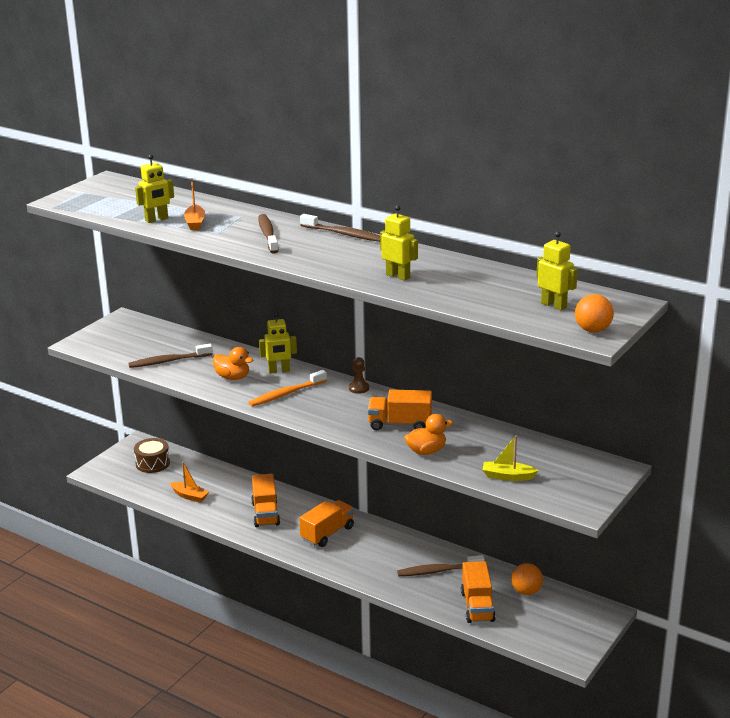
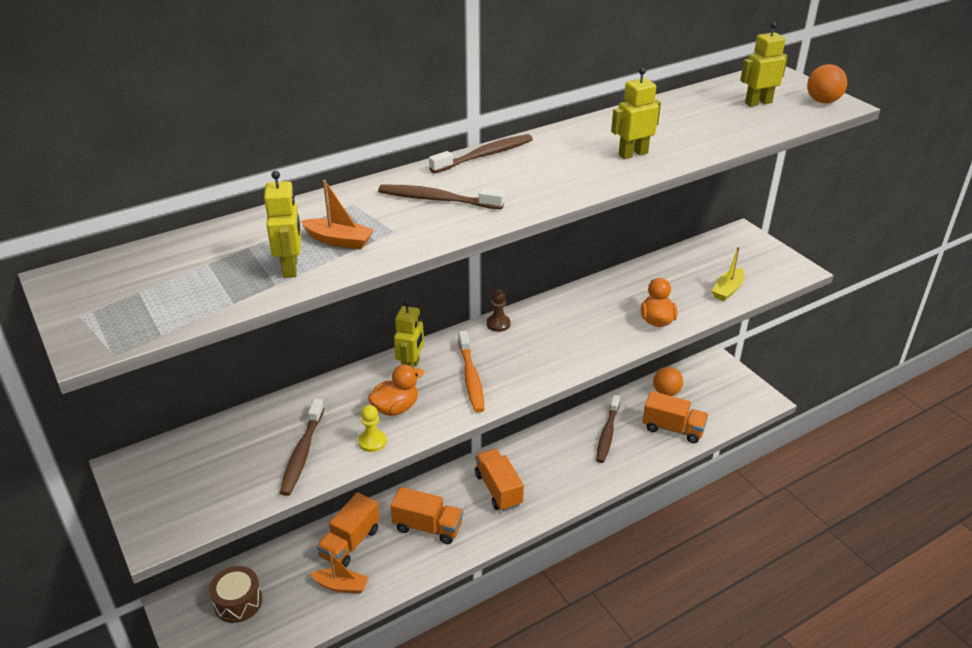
camera: 65 degrees left, 10 degrees up
orange boat [170,462,209,503] -> orange boat turned 45 degrees clockwise [310,551,369,594]
orange truck [368,389,432,430] -> orange truck moved to [317,492,380,568]
none -> yellow pawn [358,405,387,452]

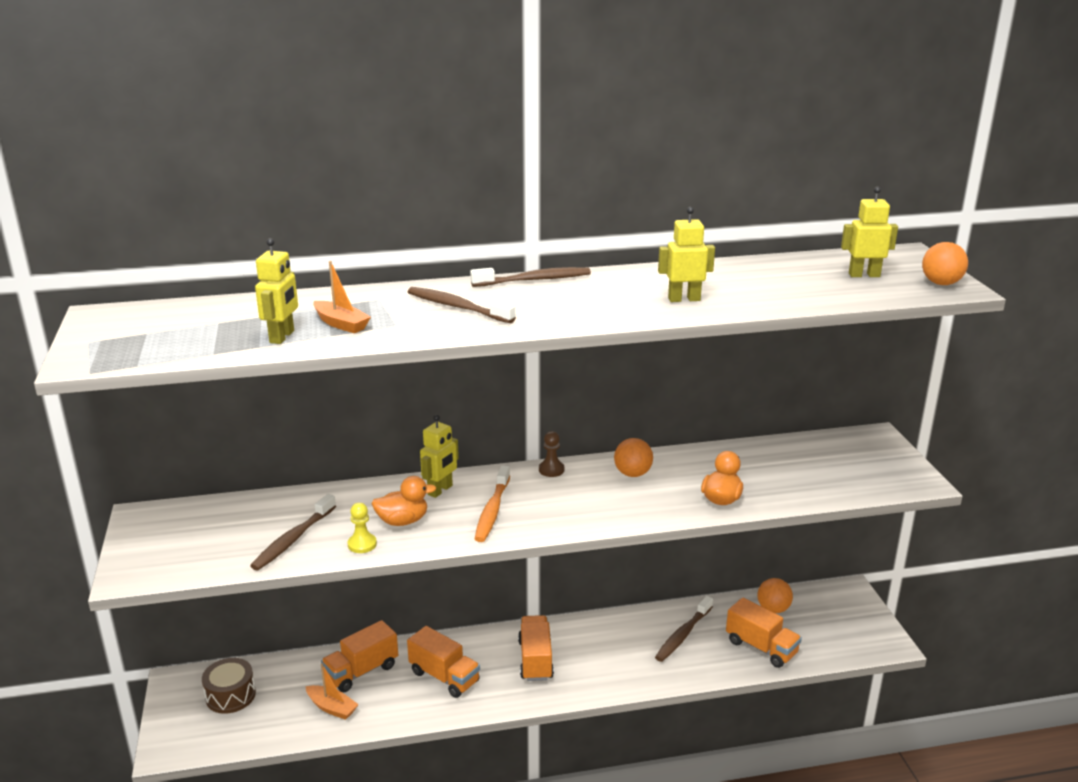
camera: 20 degrees right, 10 degrees down
yellow boat [712,247,744,301] -> none
none -> orange ball [614,438,653,477]

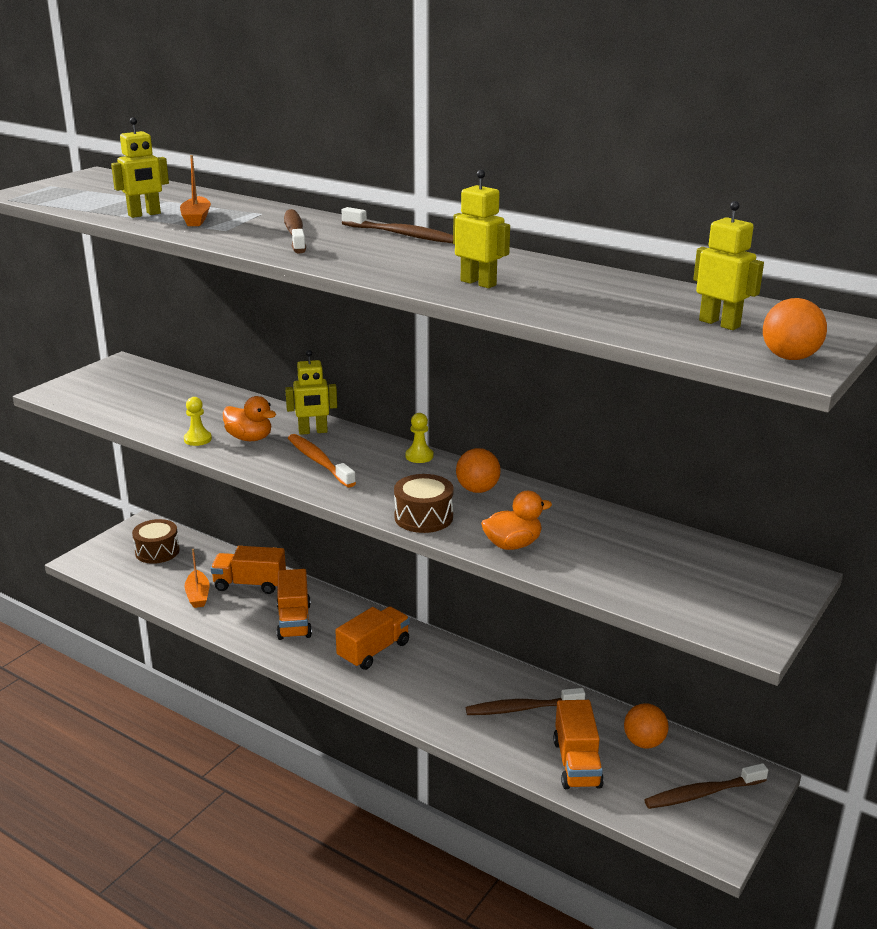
camera: 45 degrees right, 0 degrees up
brown toothbrush [250,494,336,571] -> brown toothbrush moved to [644,763,768,809]
orange toothbrush [475,465,510,542] -> orange toothbrush turned 90 degrees clockwise [288,434,356,488]
brown pawn [539,431,564,477] -> yellow pawn [405,413,433,463]
none -> brown drum [394,474,454,533]

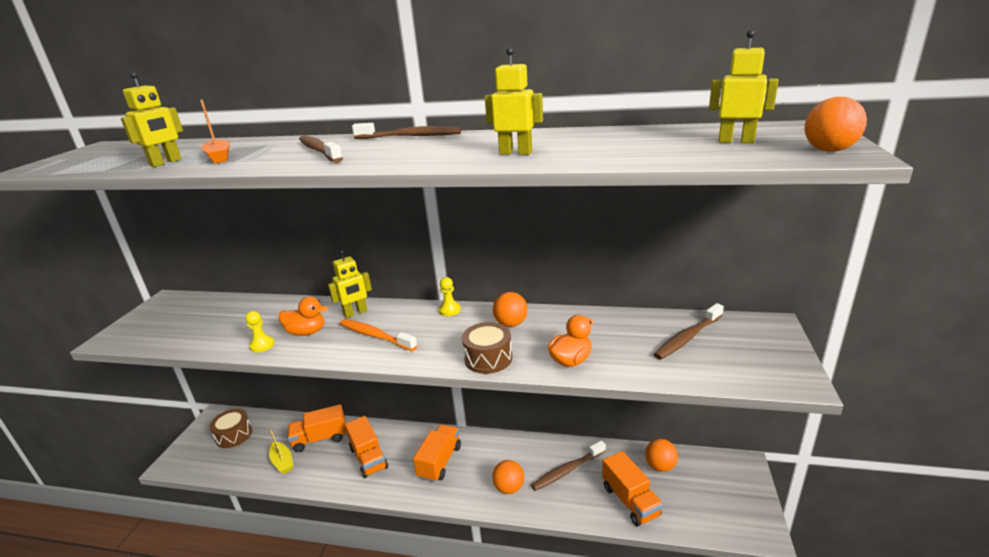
camera: 20 degrees left, 0 degrees up
orange boat [184,549,209,608] -> yellow boat [269,429,293,474]
brown toothbrush [644,763,768,809] -> brown toothbrush moved to [654,303,724,360]
none -> orange ball [492,460,524,494]

